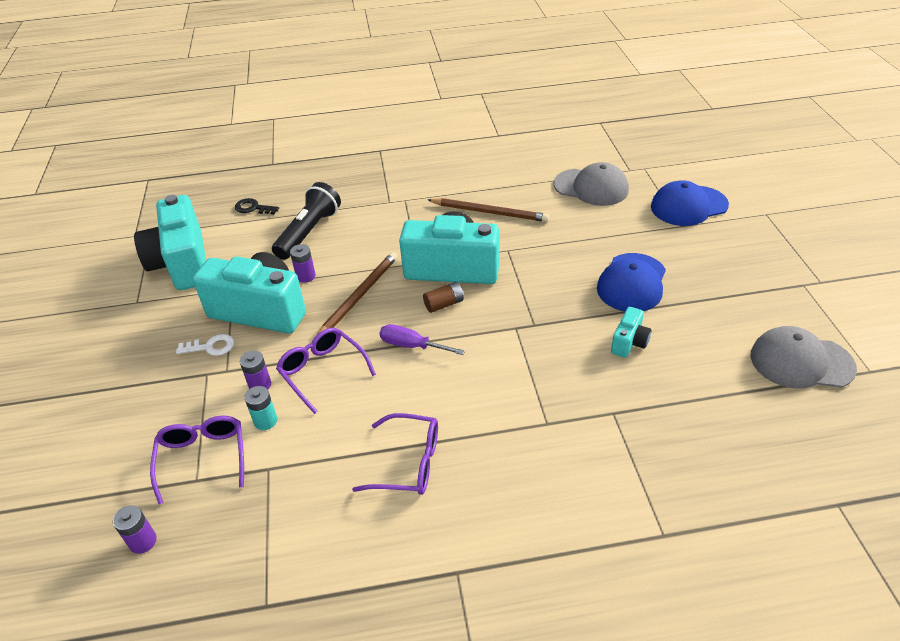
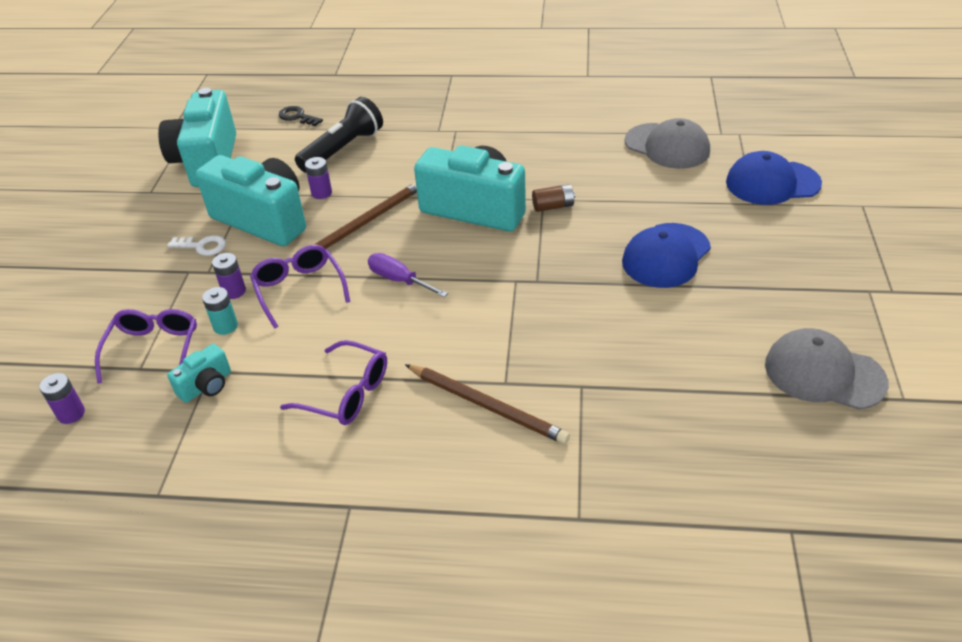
camera: 15 degrees right, 0 degrees up
brown battery [423,282,464,313] -> brown battery moved to [532,184,575,212]
brown pencil [428,198,550,222] -> brown pencil moved to [405,364,570,444]
turquoise camera [611,307,651,358] -> turquoise camera moved to [167,344,231,403]

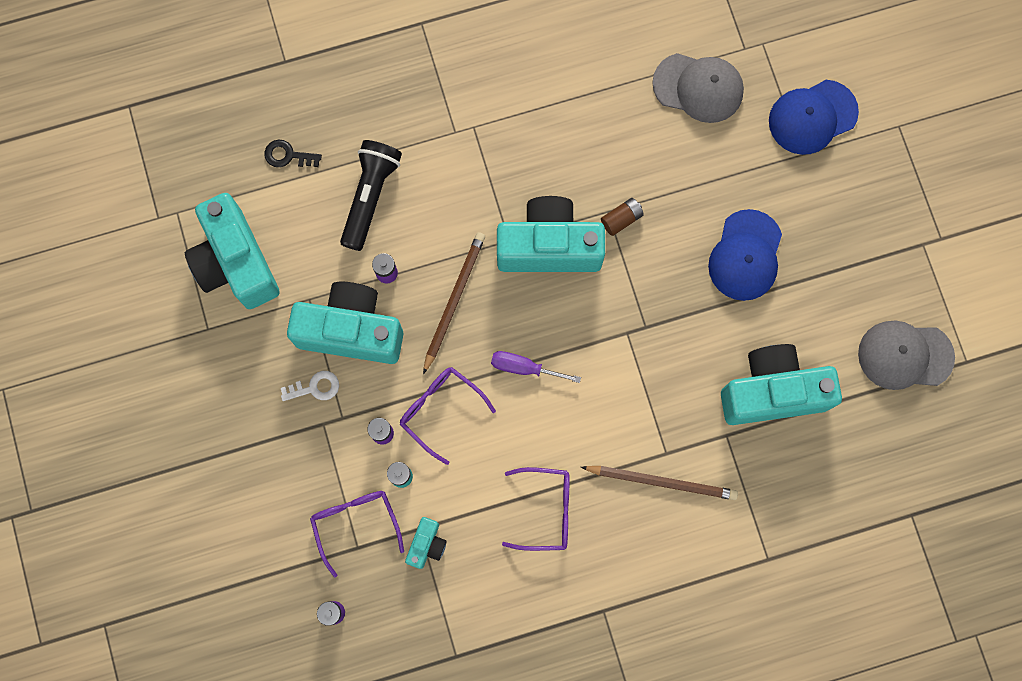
camera: 25 degrees left, 35 degrees up
none -> turquoise camera [721,344,842,425]

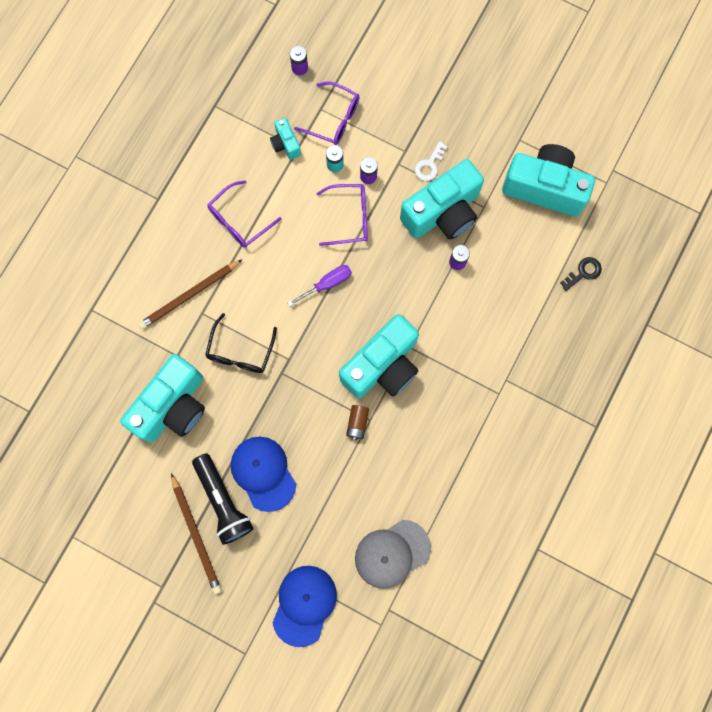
camera: 135 degrees right, 0 degrees up
black flashlight [340,140,402,251] -> black flashlight moved to [192,453,254,545]
brown pencil [423,232,485,374] -> brown pencil moved to [171,473,221,594]
grey cap [858,321,955,390] -> none
none -> black glasses [205,313,277,373]

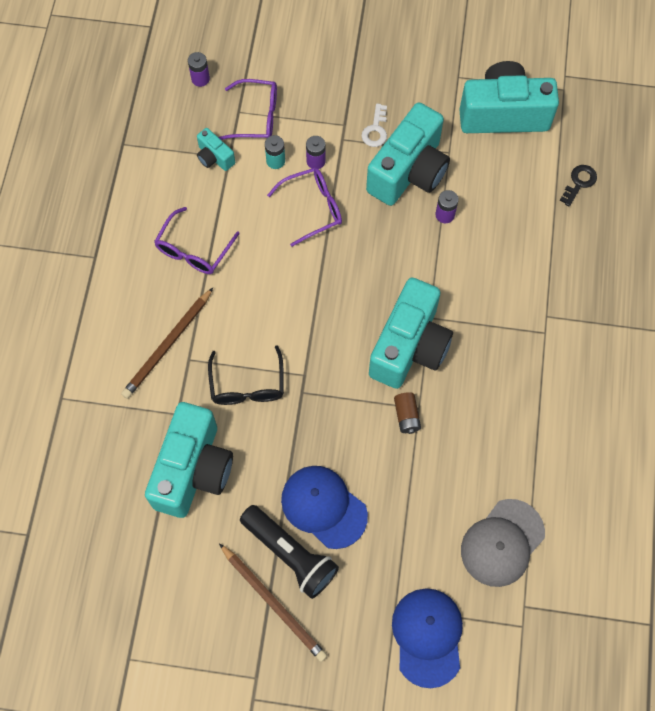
camera: 20 degrees left, 10 degrees down
purple screwdriver [287,265,352,306] -> none

